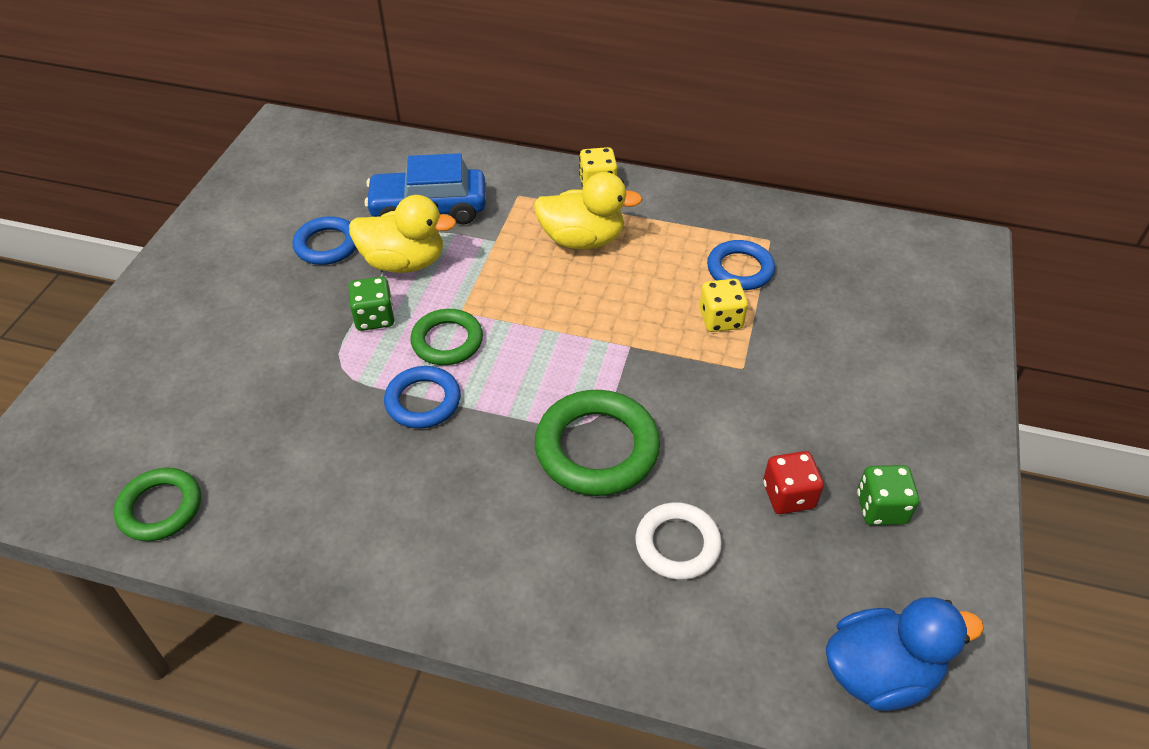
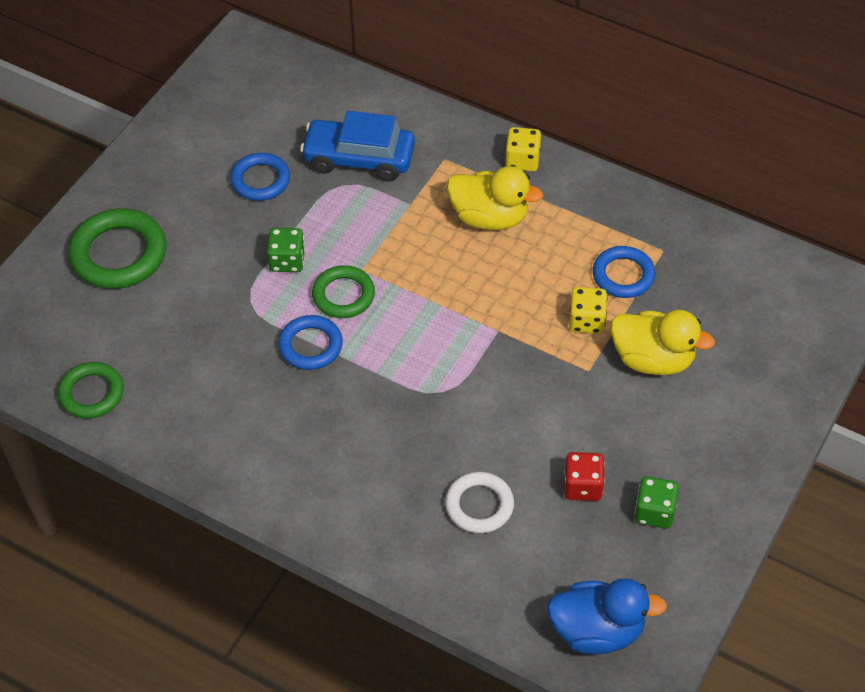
camera: 15 degrees right, 5 degrees up
yellow duck [349,195,456,273] -> yellow duck moved to [610,310,715,375]
green ring [535,390,660,496] -> green ring moved to [68,208,167,289]

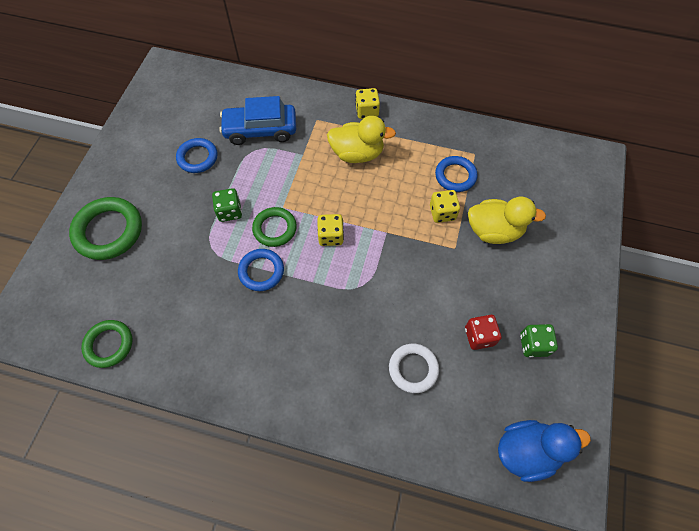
camera: 15 degrees left, 10 degrees up
none -> yellow dice [317,214,344,246]

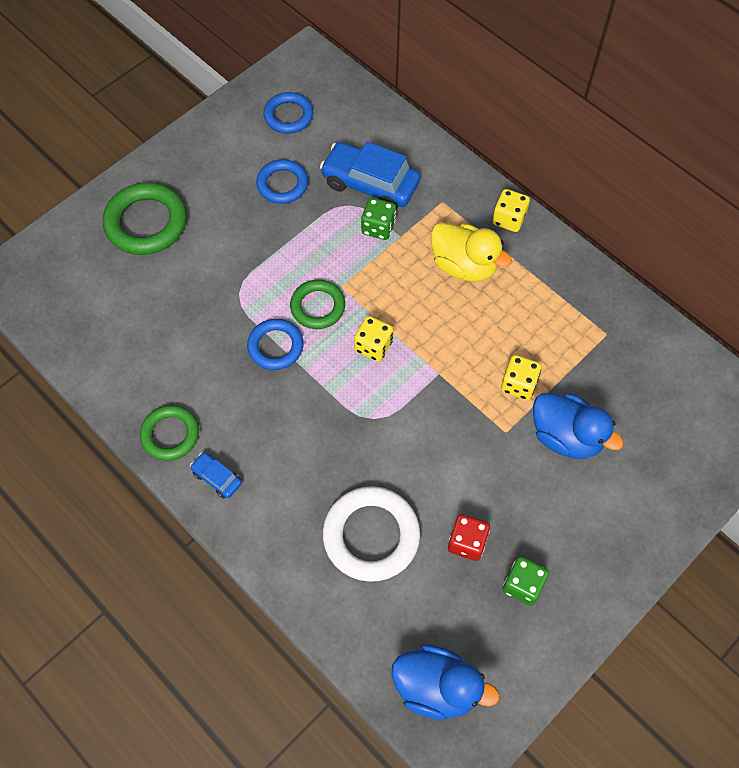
camera: 30 degrees right, 0 degrees up
green ring [81,320,132,368] -> green ring moved to [140,405,199,461]
green dice [212,188,242,222] -> green dice moved to [361,198,396,240]
white ring [389,344,439,393] -> white ring [323,486,420,582], size x1.57
blue ring [435,156,478,192] -> blue ring moved to [263,92,313,134]
yellow duck [468,196,546,244] -> blue duck [533,393,624,459]
none -> blue car [190,452,242,498]

